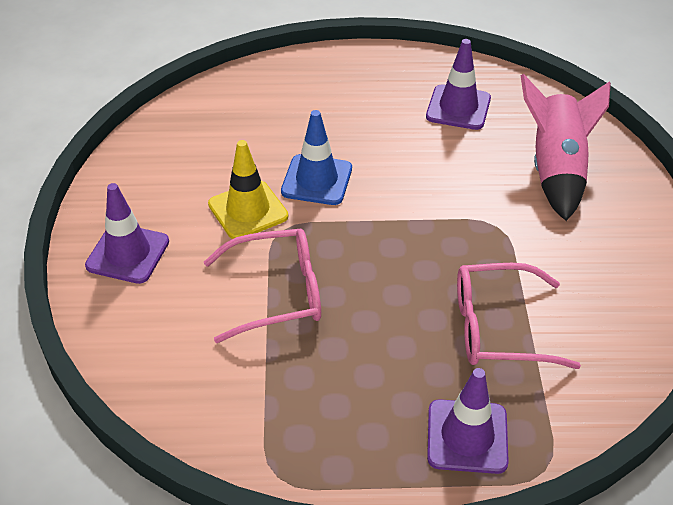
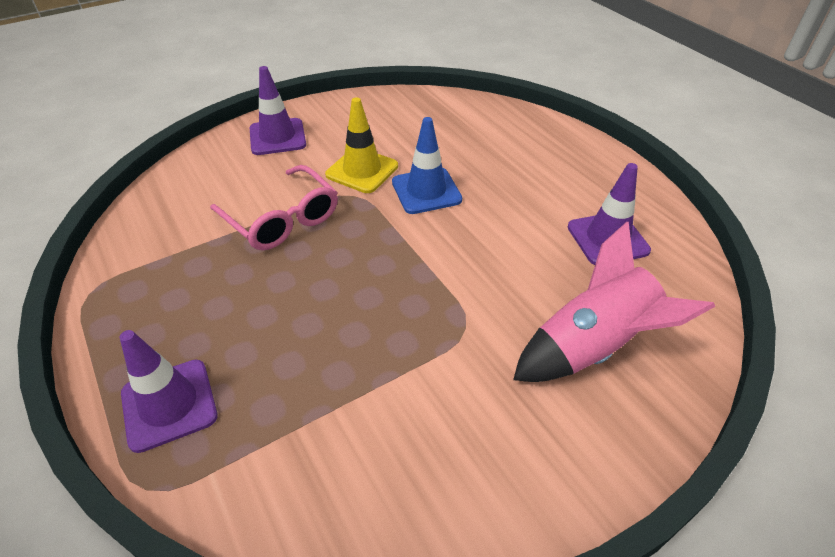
camera: 60 degrees right, 0 degrees up
pink glasses [457,263,581,369] -> none

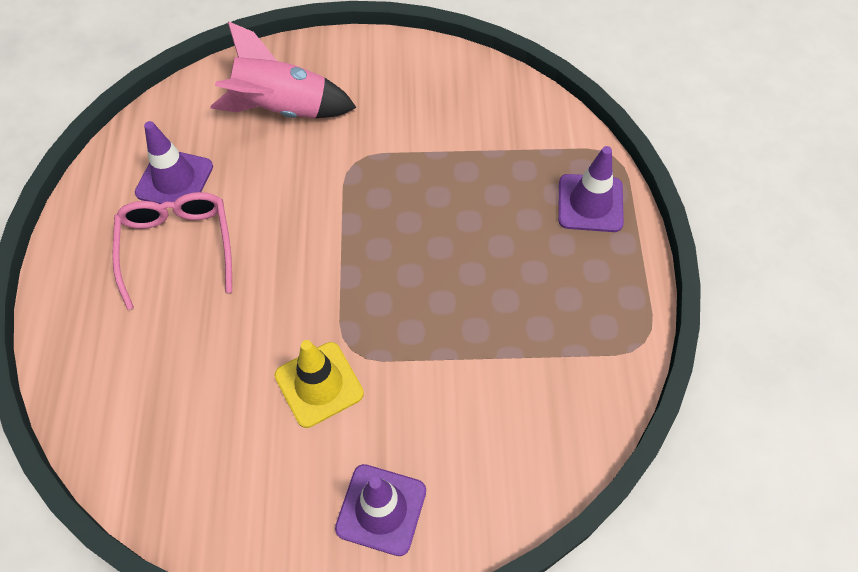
camera: 150 degrees left, 15 degrees up
pink glasses [210,165,338,250] -> pink glasses moved to [112,192,232,310]
blue traffic cone [392,117,462,214] -> none

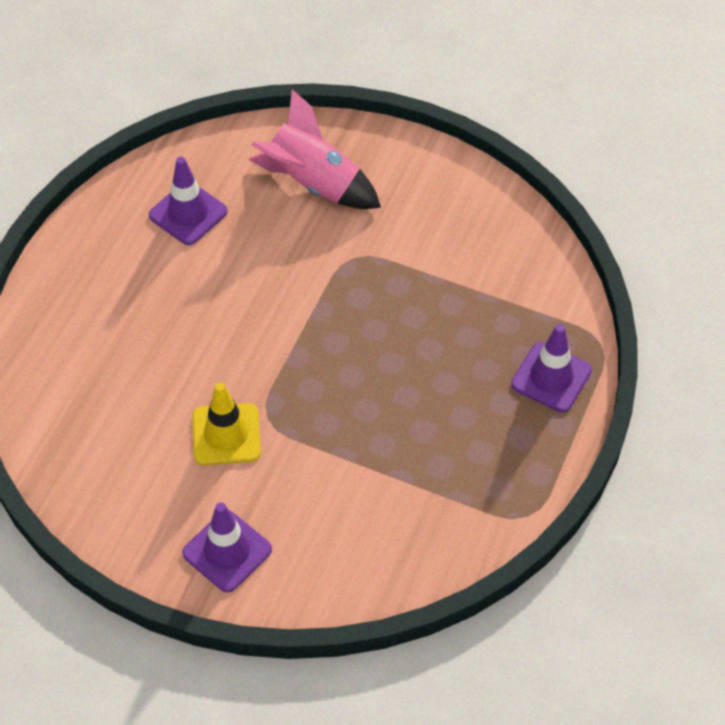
camera: 25 degrees right, 5 degrees down
pink glasses [112,192,232,310] -> none

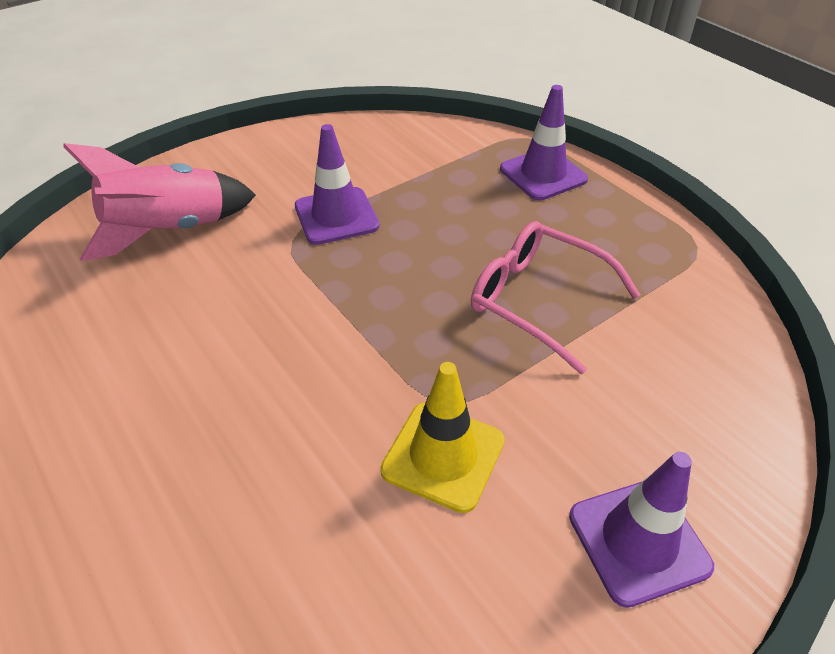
camera: 60 degrees left, 10 degrees down
purple traffic cone [149,157,228,245] -> purple traffic cone moved to [295,124,380,245]
none -> pink glasses [471,221,640,374]

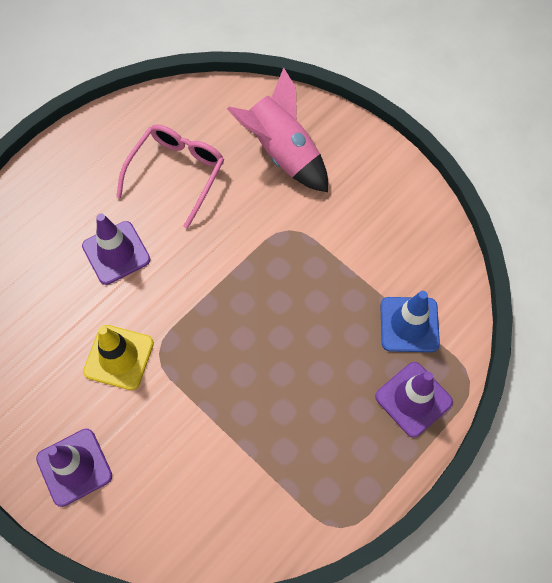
camera: 80 degrees right, 20 degrees up
purple traffic cone [295,124,380,245] -> purple traffic cone moved to [82,214,150,285]
pink glasses [471,221,640,374] -> pink glasses moved to [116,124,224,229]
none -> blue traffic cone [380,291,440,352]

